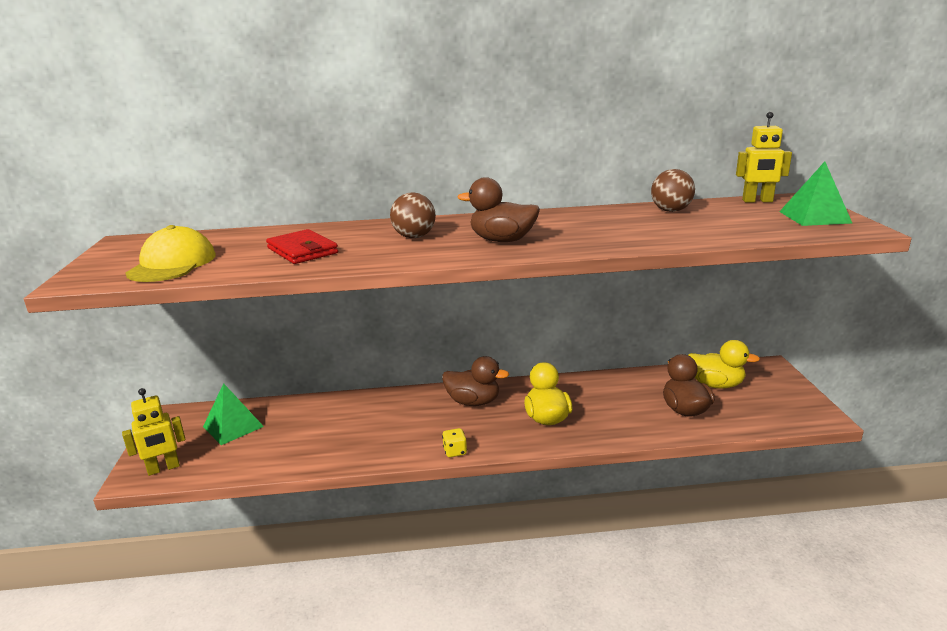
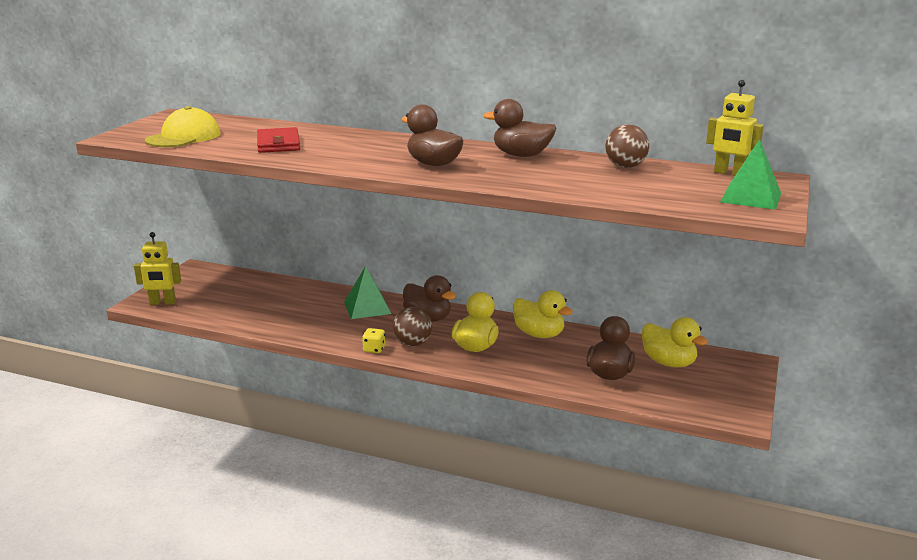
camera: 25 degrees right, 0 degrees up
green pyramid [203,383,264,445] -> green pyramid moved to [344,266,391,319]
brown ball [390,192,436,238] -> brown ball moved to [393,307,432,346]
none -> brown duck [483,99,556,157]
none -> yellow duck [513,290,573,338]

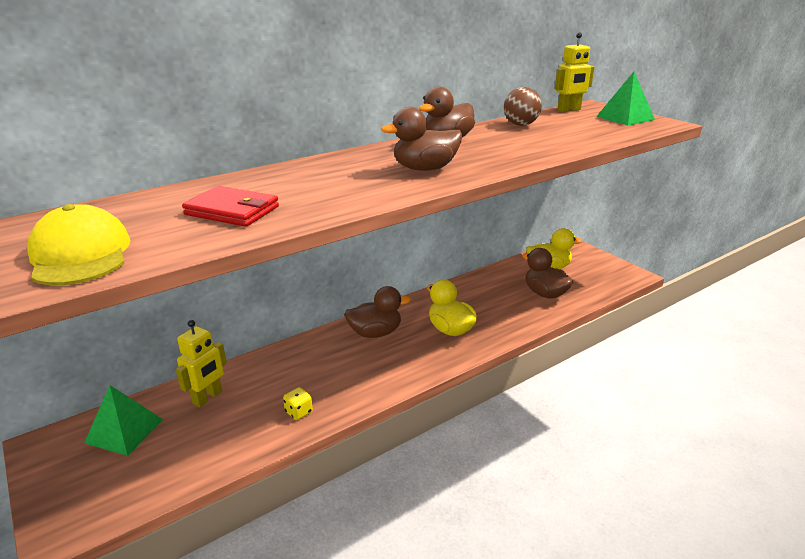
camera: 55 degrees left, 5 degrees up
yellow robot [134,232,181,305] -> yellow robot moved to [176,320,227,407]
green pyramid [344,266,391,319] -> green pyramid moved to [84,385,163,456]
yellow dice [362,328,385,353] -> yellow dice moved to [283,387,313,420]
brown ball [393,307,432,346] -> none
yellow duck [513,290,573,338] -> none

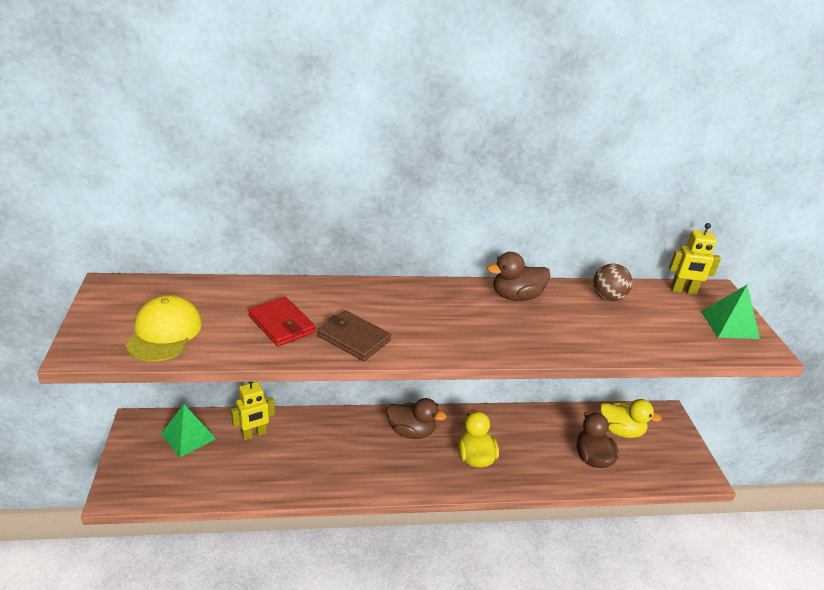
camera: 25 degrees right, 5 degrees up
yellow dice [283,387,313,420] -> none
brown duck [381,107,462,171] -> none
none -> brown wallet [318,310,391,361]

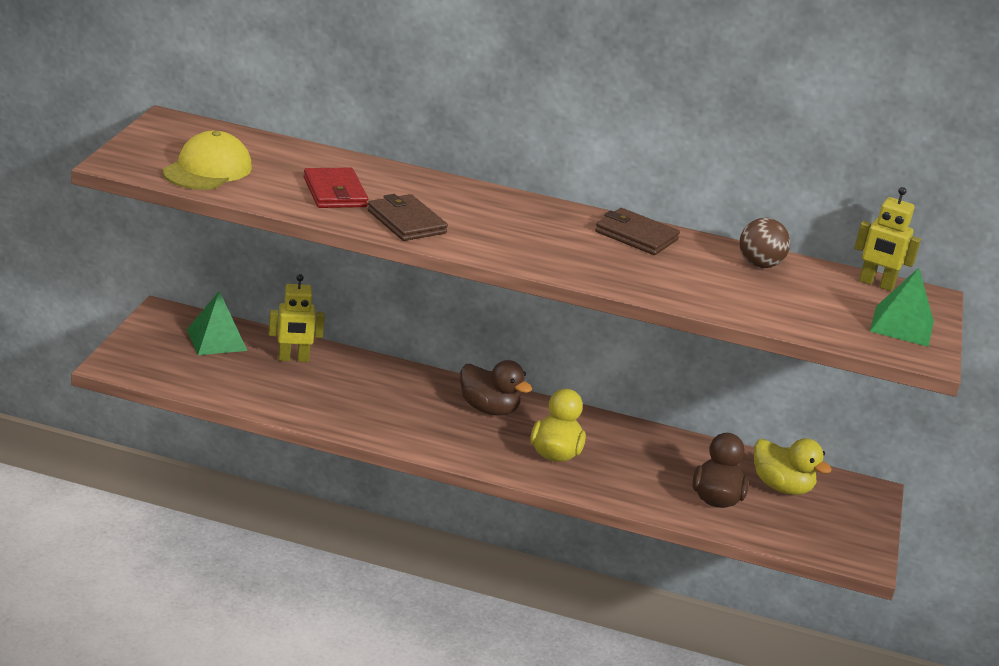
camera: 20 degrees right, 5 degrees down
brown duck [487,252,550,301] -> brown wallet [595,208,680,255]

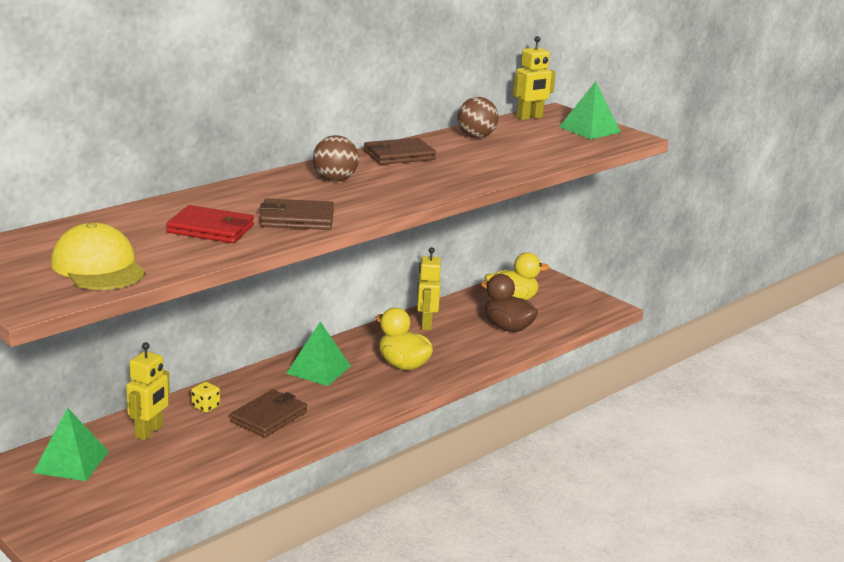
camera: 55 degrees left, 5 degrees down
brown duck [460,360,532,416] -> green pyramid [286,322,351,386]
none -> yellow dice [191,382,220,412]
none -> brown wallet [230,389,307,437]
none -> brown ball [313,135,359,182]
none -> yellow robot [417,247,441,330]

